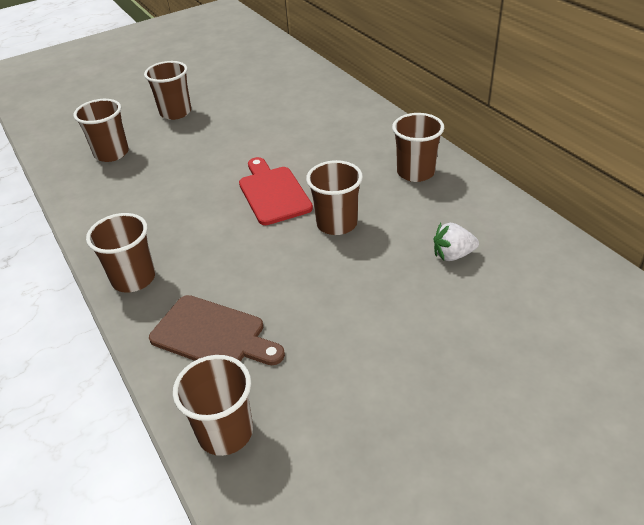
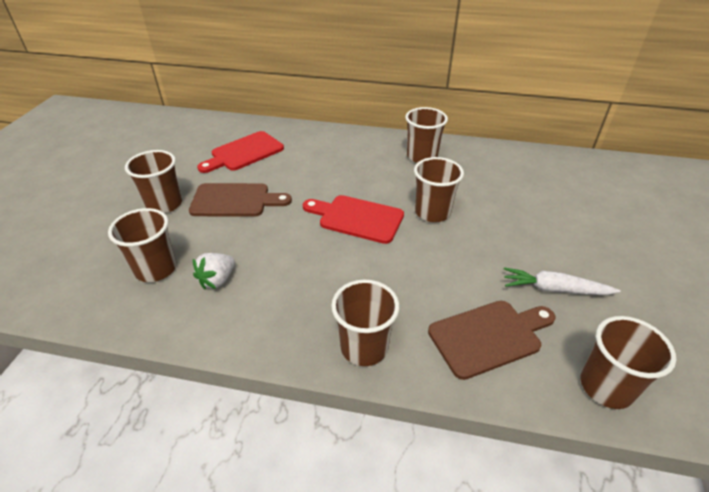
camera: 50 degrees left, 0 degrees up
white strawberry [434,223,479,261] -> white strawberry moved to [193,253,235,289]
none -> brown cutting board [189,183,292,217]
none -> red cutting board [197,131,284,173]
none -> white carrot [504,267,621,295]

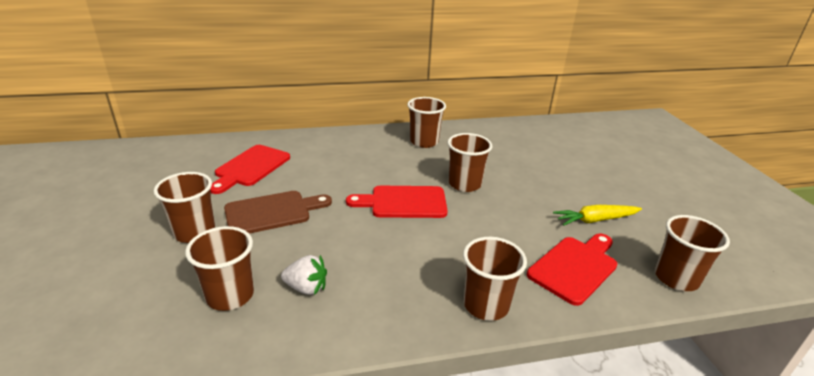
camera: 25 degrees left, 10 degrees down
white strawberry [193,253,235,289] -> white strawberry turned 90 degrees counterclockwise [281,255,327,295]
brown cutting board [428,301,556,380] -> red cutting board [527,233,617,306]
white carrot [504,267,621,295] -> yellow carrot [553,205,642,226]

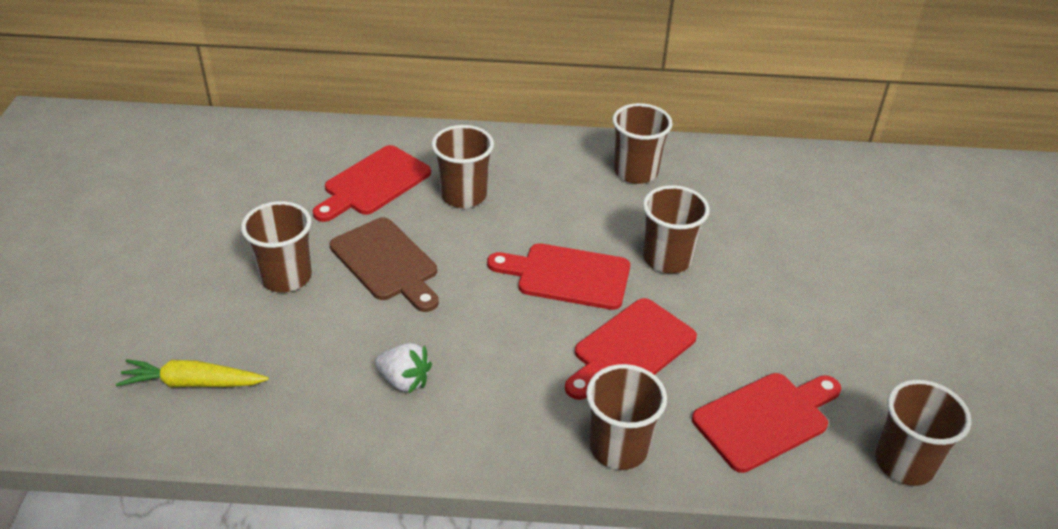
camera: 15 degrees right, 10 degrees up
brown cup [185,226,254,311] -> brown cup moved to [432,125,494,208]
brown cutting board [224,191,332,234] -> brown cutting board turned 60 degrees clockwise [330,217,439,312]
yellow carrot [553,205,642,226] -> yellow carrot moved to [116,359,269,388]
none -> red cutting board [565,298,697,400]

